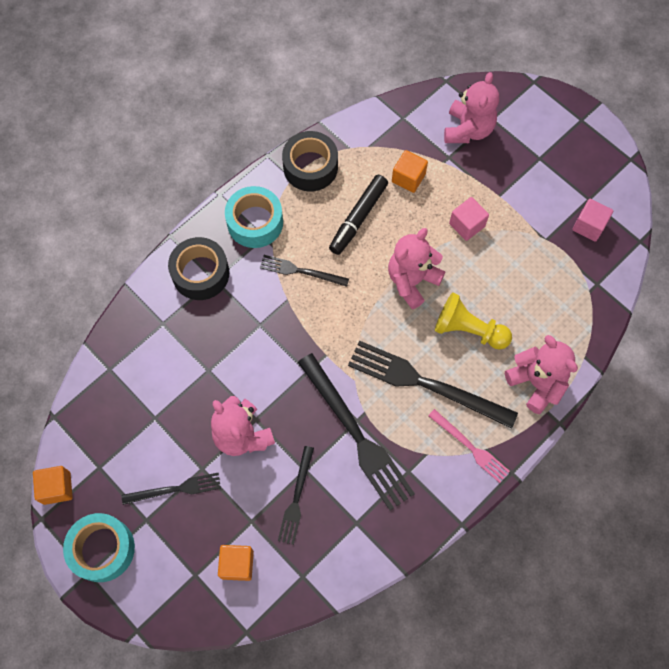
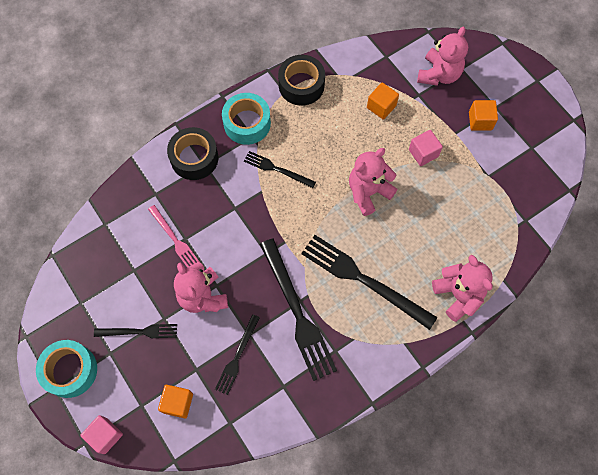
camera: 10 degrees right, 0 degrees up
orange cube [33,466,73,505] -> orange cube moved to [469,100,498,131]
black marker [329,175,388,255] -> none
pink fork [428,409,510,483] -> pink fork moved to [148,205,199,268]
yellow pawn [435,292,512,350] -> none
pink cube [572,199,613,242] -> pink cube moved to [80,415,123,454]

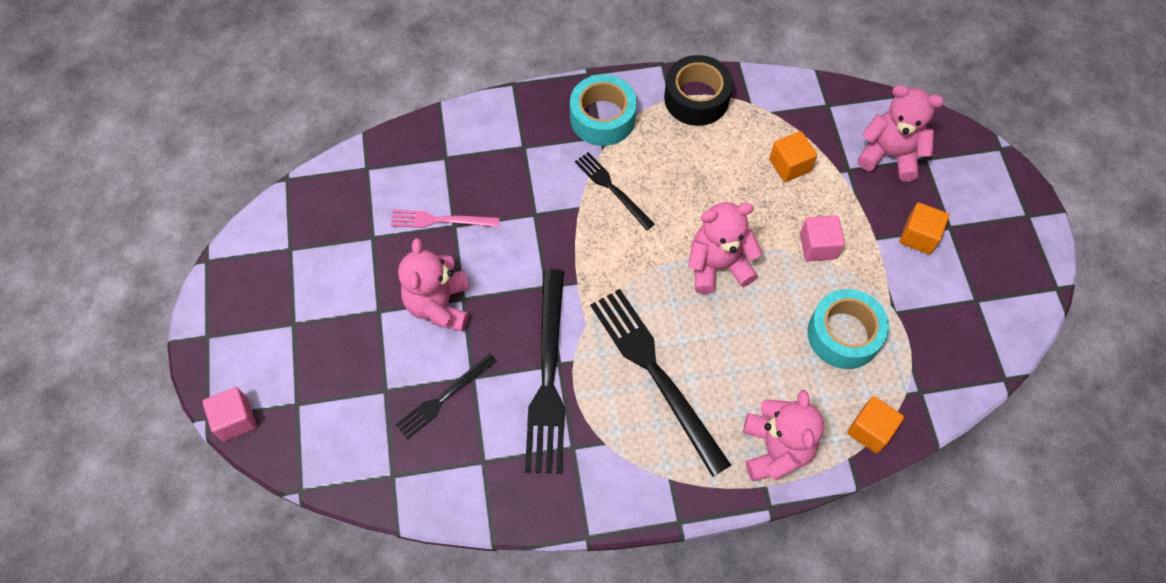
camera: 25 degrees right, 5 degrees down
turquoise tape [36,340,97,398] -> turquoise tape moved to [807,289,889,369]
black fork [94,324,177,338] -> none
pink fork [148,205,199,268] -> pink fork turned 105 degrees clockwise [391,210,500,228]
orange cube [158,385,193,418] -> orange cube moved to [847,396,904,453]
black tape [167,127,218,180] -> none
pink teddy bear [417,27,468,86] -> pink teddy bear turned 120 degrees counterclockwise [857,85,944,182]

